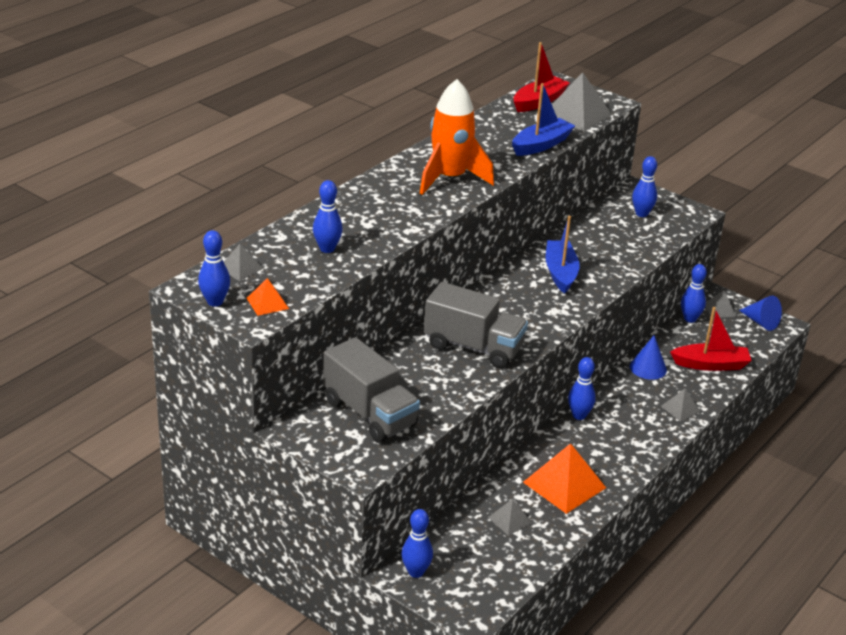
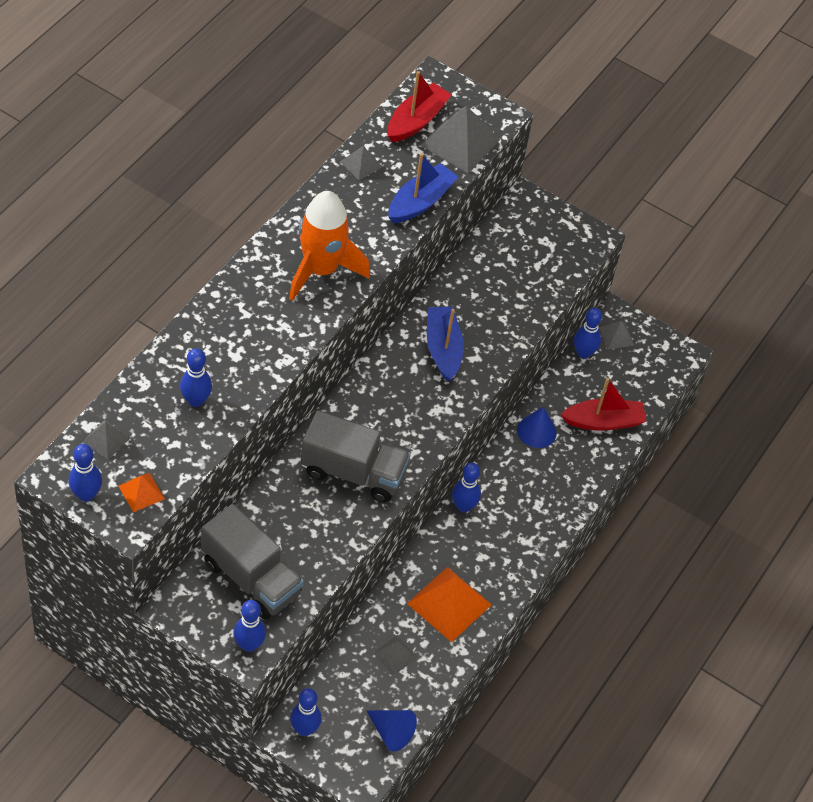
camera: 10 degrees left, 20 degrees up
blue bowling pin [632,156,657,217] -> blue bowling pin moved to [233,600,266,652]
grey pyramid [661,389,701,422] -> grey pyramid moved to [340,146,382,180]
blue cone [739,296,782,331] -> blue cone moved to [366,710,417,752]

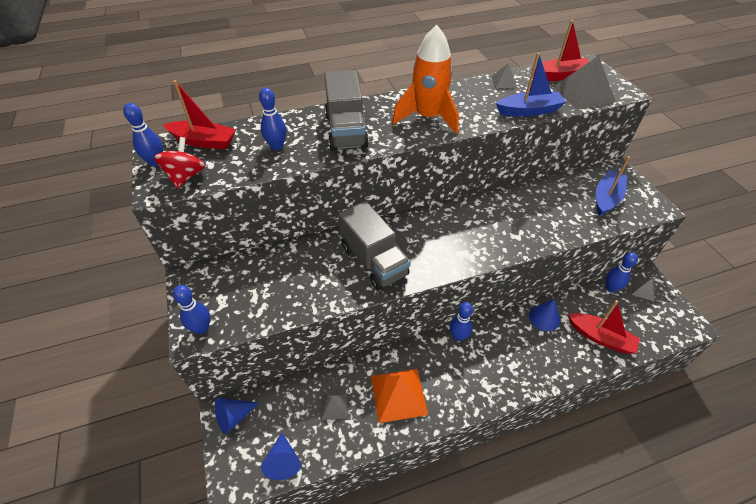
camera: 45 degrees right, 5 degrees down
grey pyramid [82,420,130,460] -> red boat [163,80,236,150]
orange pyramid [119,473,165,512] -> red spinning top [154,137,205,188]
grey truck [201,504,304,620] -> grey truck moved to [324,70,369,151]
blue bowling pin [290,688,322,736] -> blue cone [215,398,259,434]
blue boat [427,307,464,382] -> blue boat moved to [596,156,630,216]

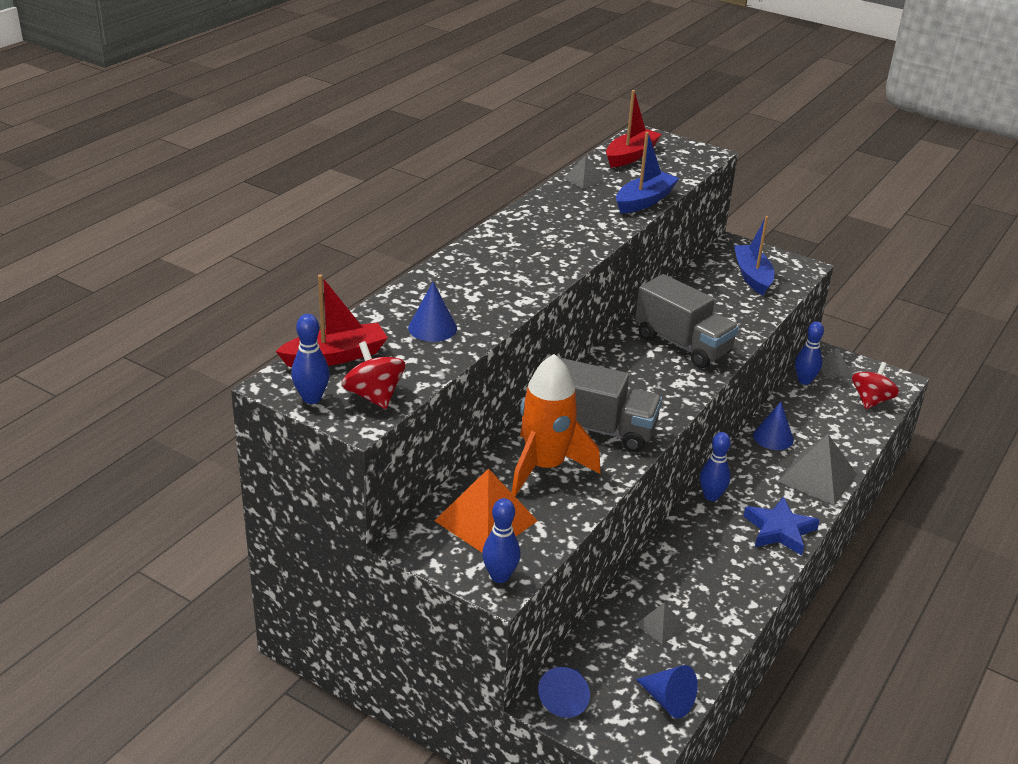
camera: 40 degrees left, 15 degrees down
blue bowling pin [259,87,286,150] -> blue cone [408,282,457,342]
grey truck [324,70,369,151] -> grey truck moved to [635,274,739,368]
orange pyramid [371,369,428,423] -> orange pyramid moved to [434,468,537,552]
orange rocket [392,25,459,134] -> orange rocket moved to [511,354,601,496]
grey pyramid [554,56,616,110] -> grey pyramid moved to [778,434,857,505]
red boat [568,300,640,354] -> none
none -> blue star [744,497,820,556]
none -> red spinning top [852,362,899,409]

